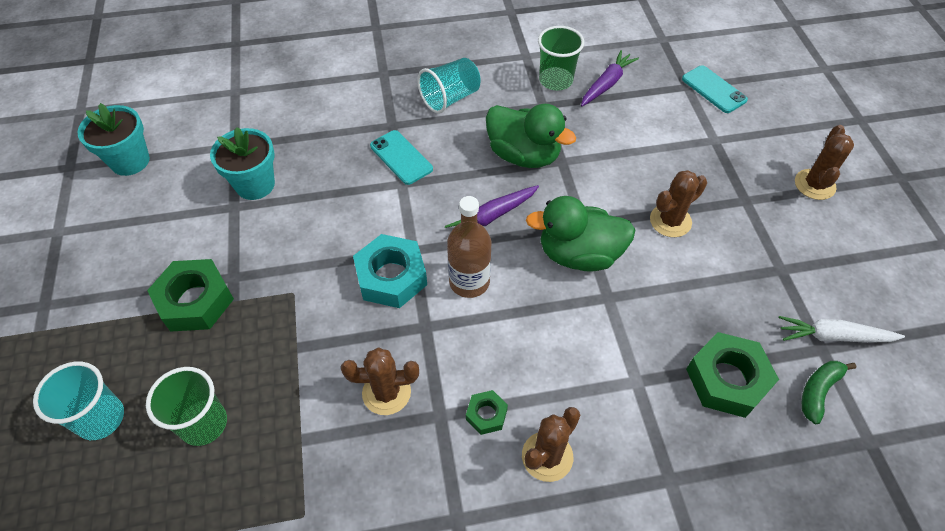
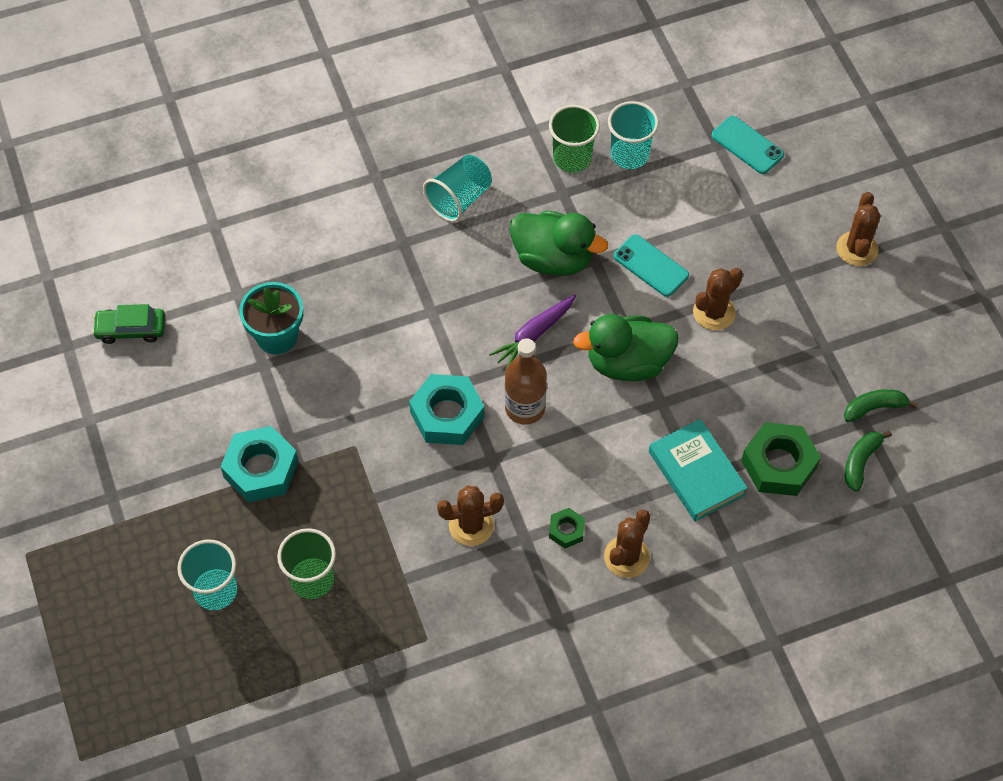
camera: 10 degrees left, 5 degrees up
turquoise flower pot [78,103,150,176] -> green car [92,304,165,344]
green nut [147,259,234,332] -> turquoise nut [221,426,299,502]
turquoise phone [370,130,433,185] -> turquoise phone moved to [614,235,689,297]
purple carrot [581,50,639,106] -> turquoise cup [608,101,659,169]
white carrot [778,316,905,343] -> green banana [844,389,918,422]
none -> turquoise book [649,419,748,521]

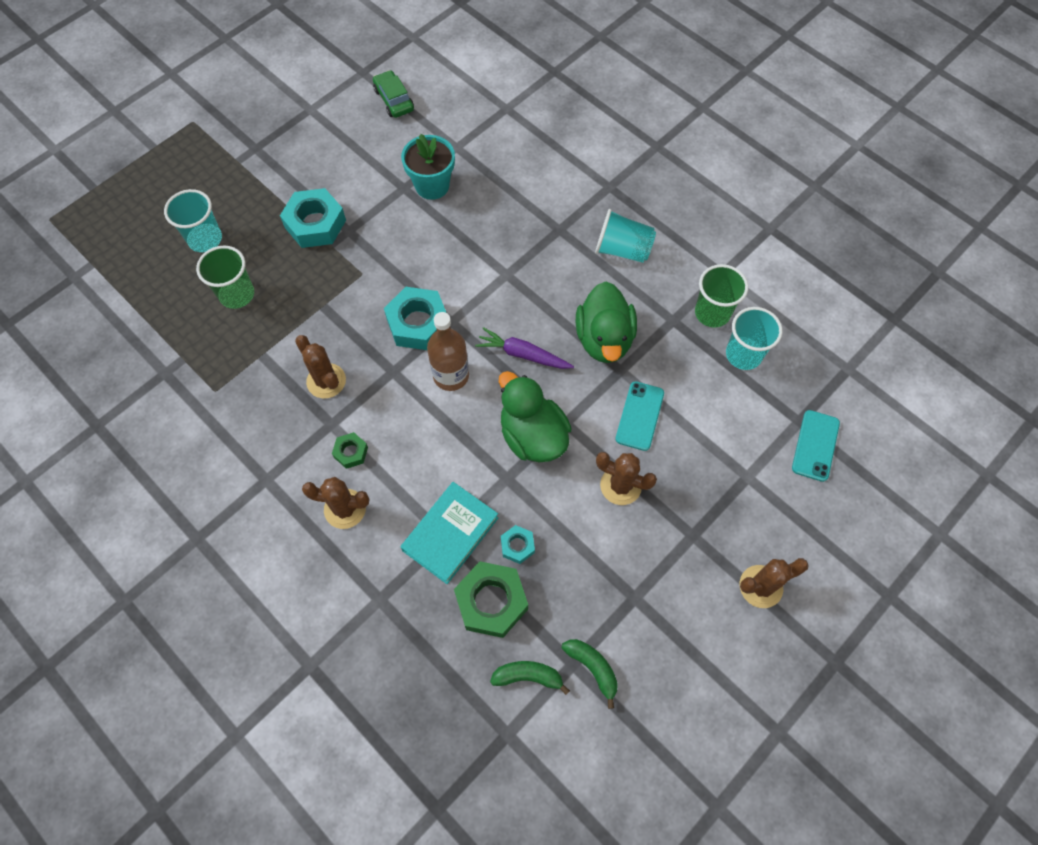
camera: 65 degrees right, 5 degrees up
none -> turquoise nut [501,525,535,564]

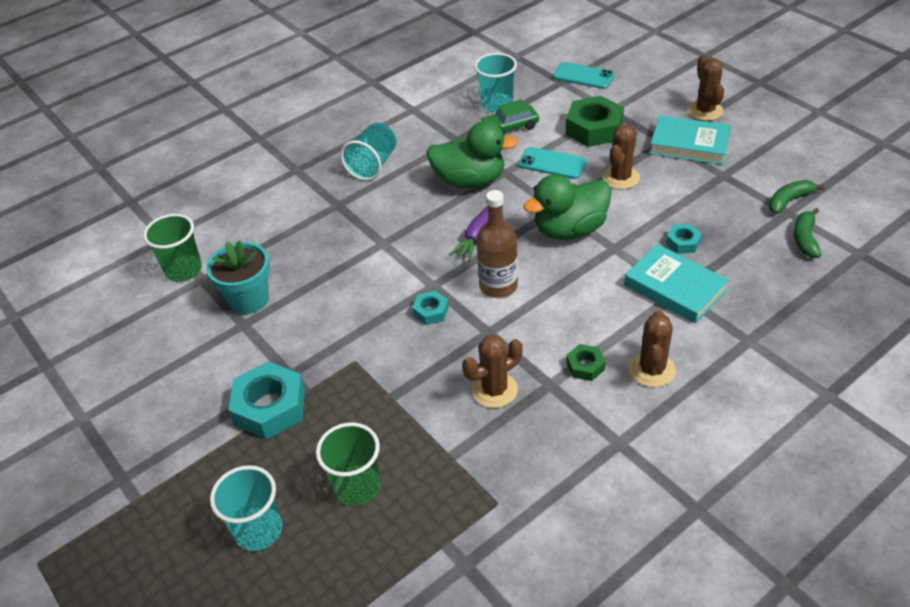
camera: 80 degrees left, 20 degrees down
green car [373,70,414,118] -> green car moved to [479,99,539,134]
turquoise nut [384,287,446,350] -> turquoise nut [412,291,449,325], size x0.51
green nut [454,561,528,638] -> green nut moved to [566,96,624,147]
green cup [695,264,748,328] -> green cup moved to [143,214,202,282]
none -> turquoise book [649,115,731,165]

